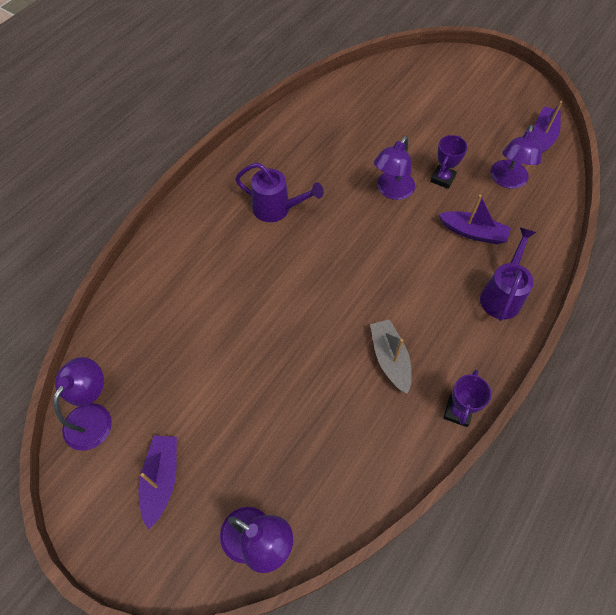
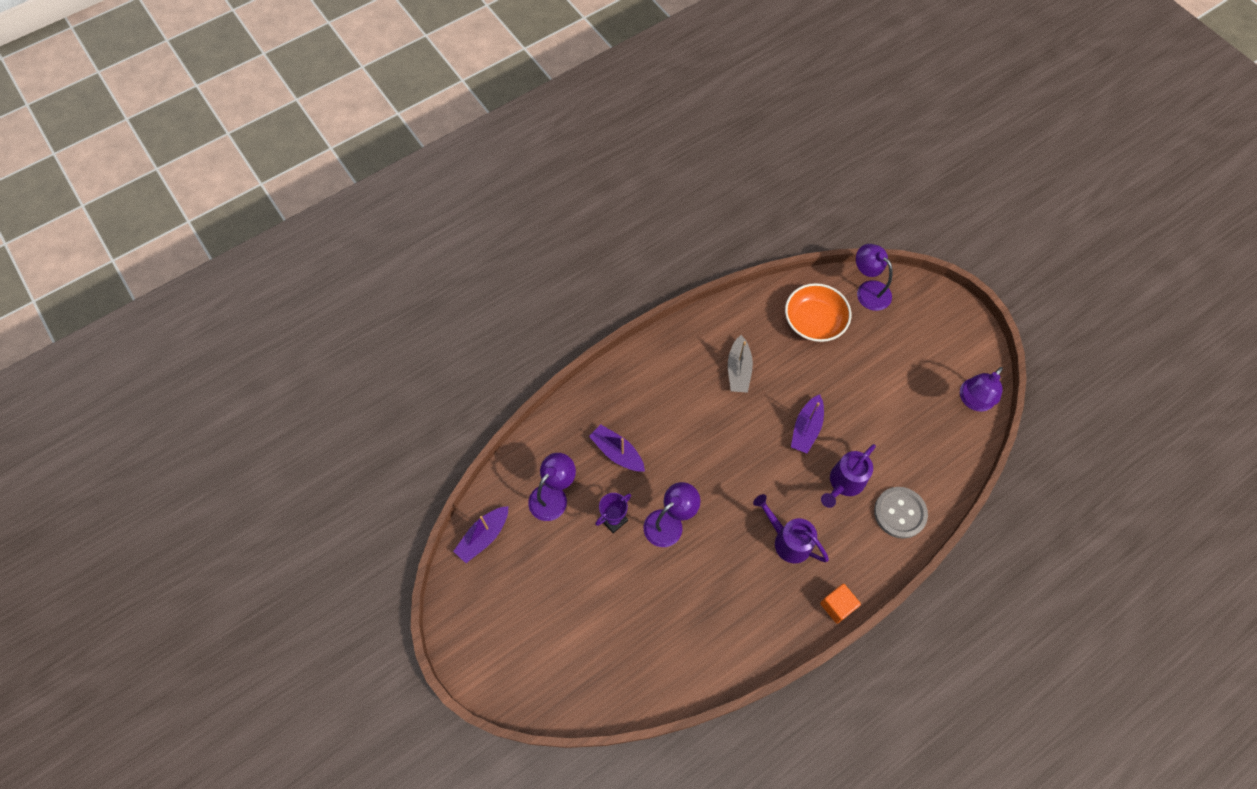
camera: 160 degrees left, 5 degrees up
purple boat [139,436,177,530] -> purple boat moved to [791,394,824,453]
purple trophy [443,370,491,427] -> none
purple watering can [480,228,537,321] -> purple watering can moved to [821,444,876,508]
none -> orange bowl [785,283,851,342]
none -> orange cube [820,584,861,624]
none -> grey button [874,487,928,539]

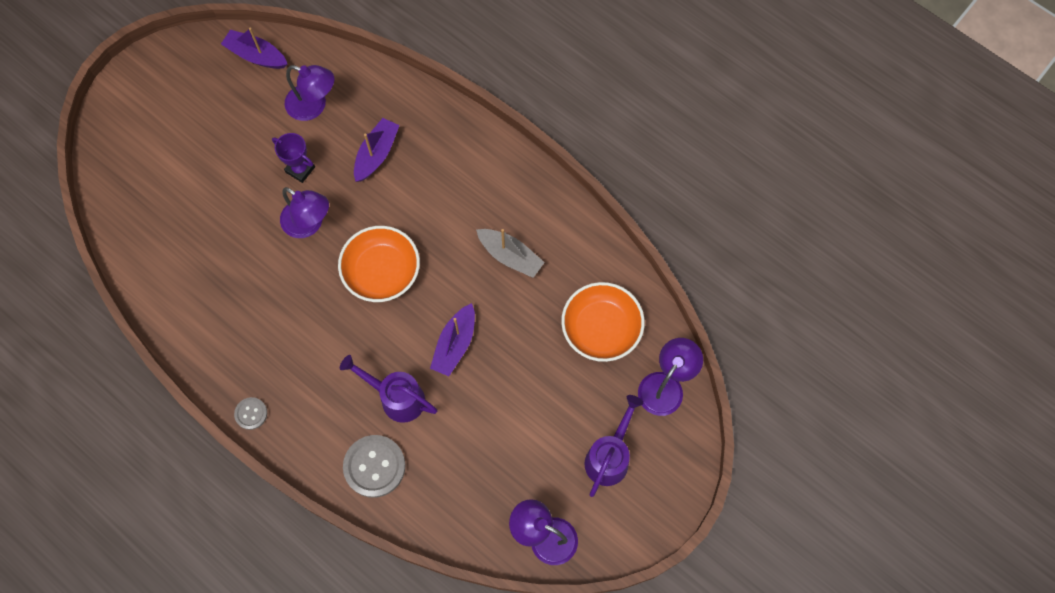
camera: 75 degrees right, 5 degrees up
grey boat [728,335,753,393] -> grey boat turned 135 degrees counterclockwise [476,229,545,278]
purple watering can [753,494,829,563] -> purple watering can moved to [584,395,643,497]
purple boat [791,394,824,453] -> purple boat turned 75 degrees counterclockwise [430,303,475,376]
orange cube [820,584,861,624] -> grey button [234,397,267,430]
none -> orange bowl [338,226,420,302]

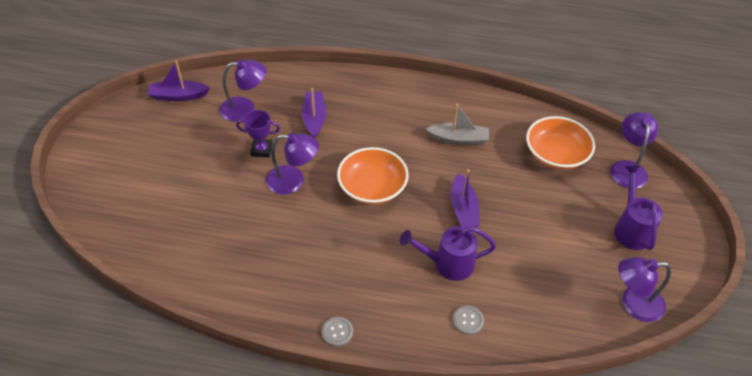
camera: 30 degrees left, 20 degrees down
grey button [343,435,406,498] -> grey button [453,306,484,335], size x0.53

